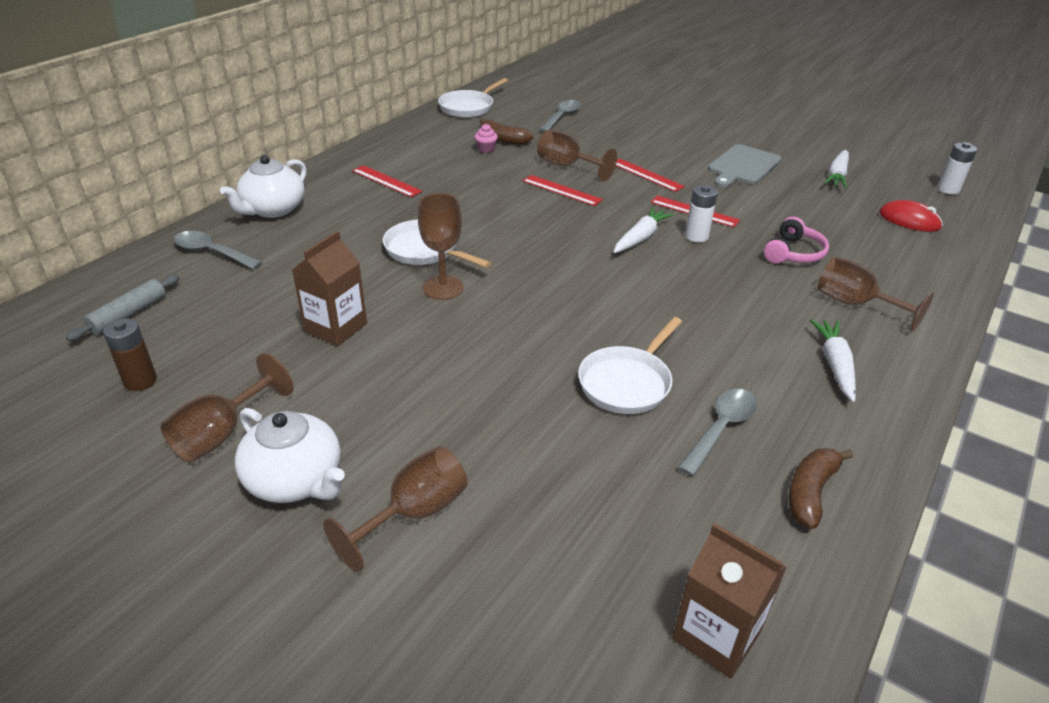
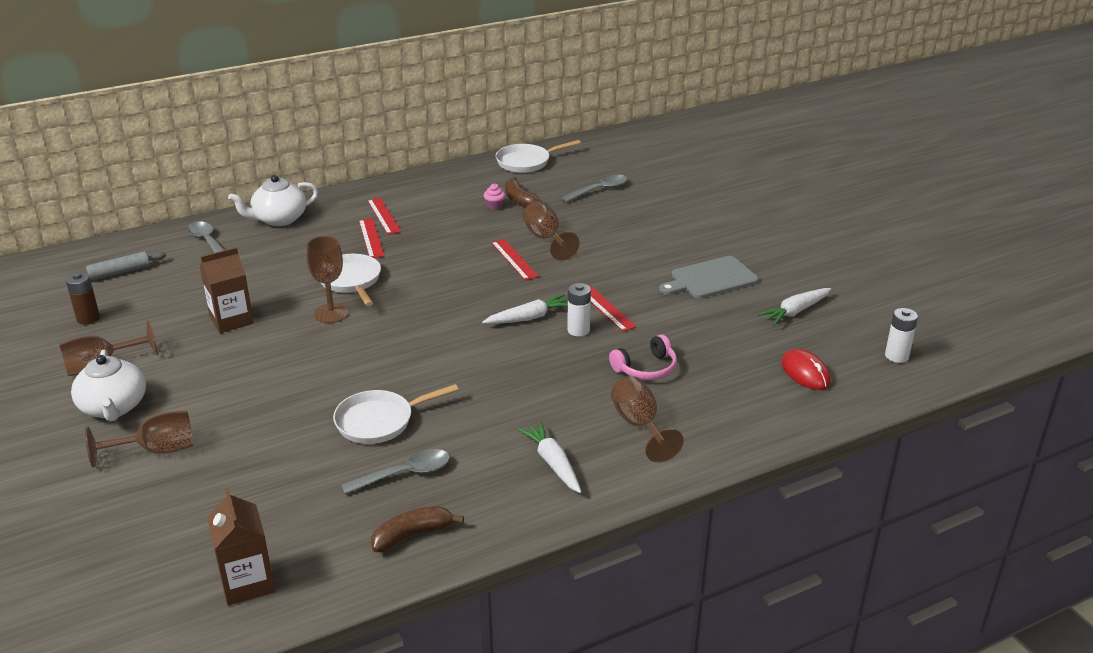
camera: 30 degrees right, 5 degrees down
red ruler [616,159,685,192] -> red ruler moved to [359,218,384,258]
white carrot [810,319,856,402] -> white carrot turned 60 degrees counterclockwise [517,421,581,493]

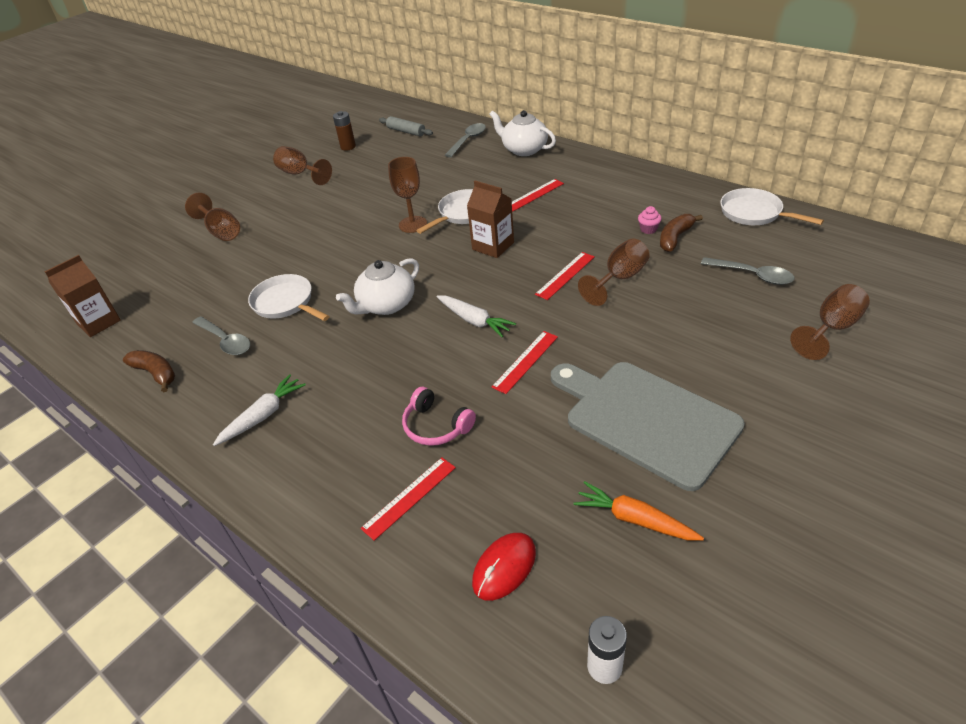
camera: 70 degrees right, 10 degrees up
white teapot [71,350,146,422] -> white teapot moved to [336,258,419,315]
brown carton [200,247,254,333] -> brown carton moved to [467,181,514,258]
red ruler [367,198,401,235] -> red ruler moved to [360,457,456,541]
white battery [567,283,591,336] -> none
brown goblet [611,376,684,463] -> brown goblet moved to [790,284,870,360]
grey cutting board [659,256,759,299] -> grey cutting board [551,362,745,491], size x1.58
white carrot [758,288,831,325] -> orange carrot [574,481,704,541]

